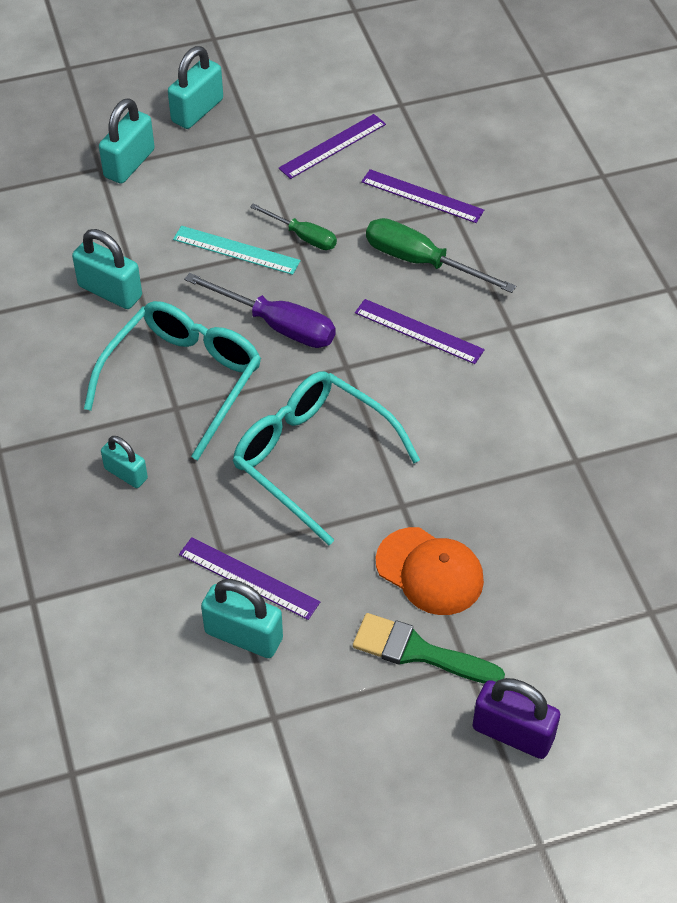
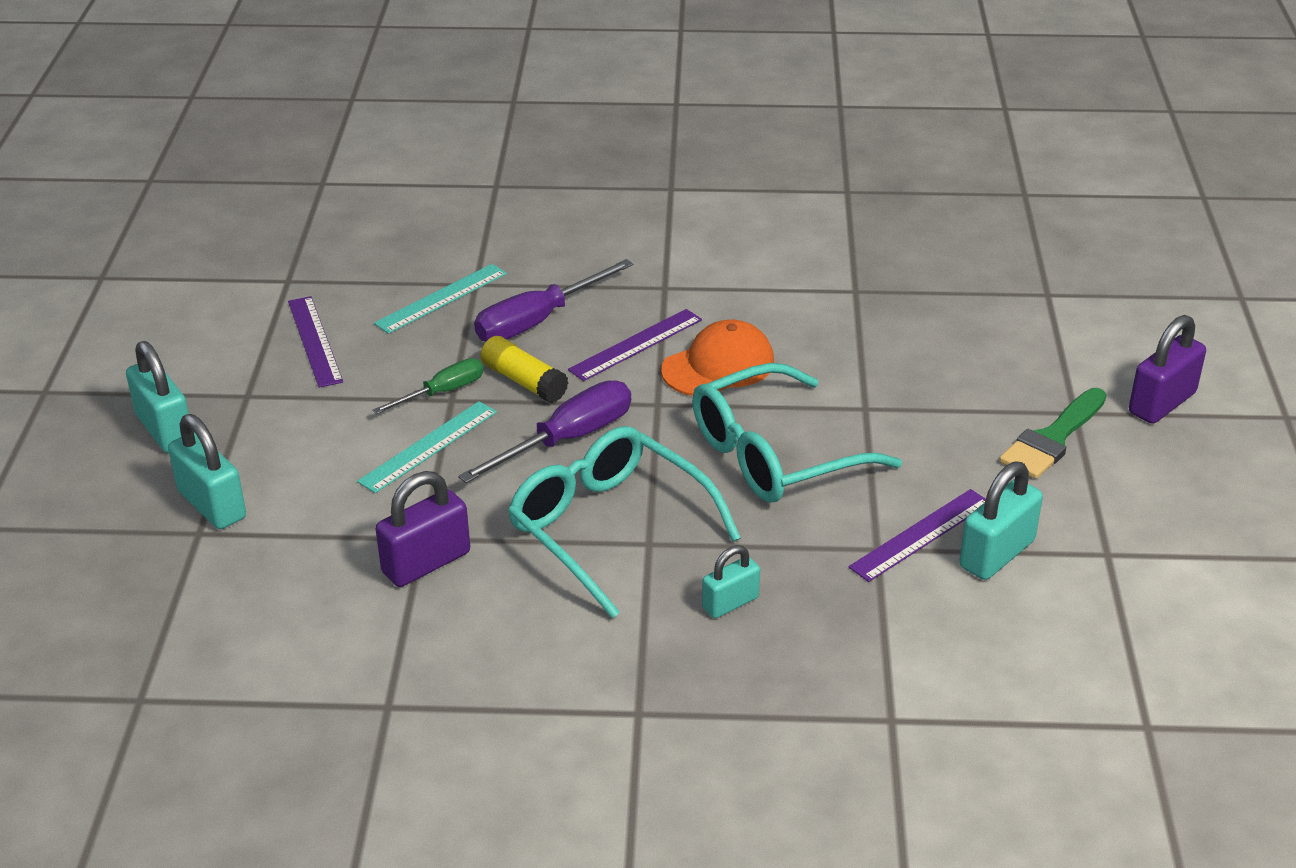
camera: 70 degrees left, 15 degrees down
turquoise padlock [72,229,142,309] -> purple padlock [376,471,470,587]
purple ruler [361,169,484,223] -> turquoise ruler [374,264,507,334]
green screwdriver [366,218,516,293] -> purple screwdriver [474,259,633,342]
orange cap [376,527,484,615] -> orange cap moved to [661,319,774,396]
none -> yellow glue stick [480,336,569,403]

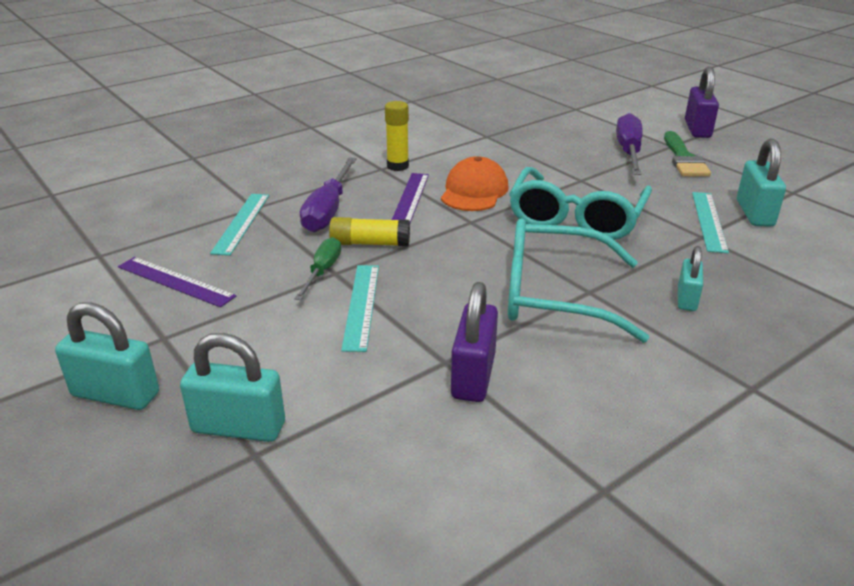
camera: 40 degrees left, 5 degrees down
purple screwdriver [458,380,631,483] -> purple screwdriver moved to [616,113,643,175]
purple ruler [849,489,986,582] -> turquoise ruler [692,192,729,253]
none -> yellow glue stick [385,101,409,171]

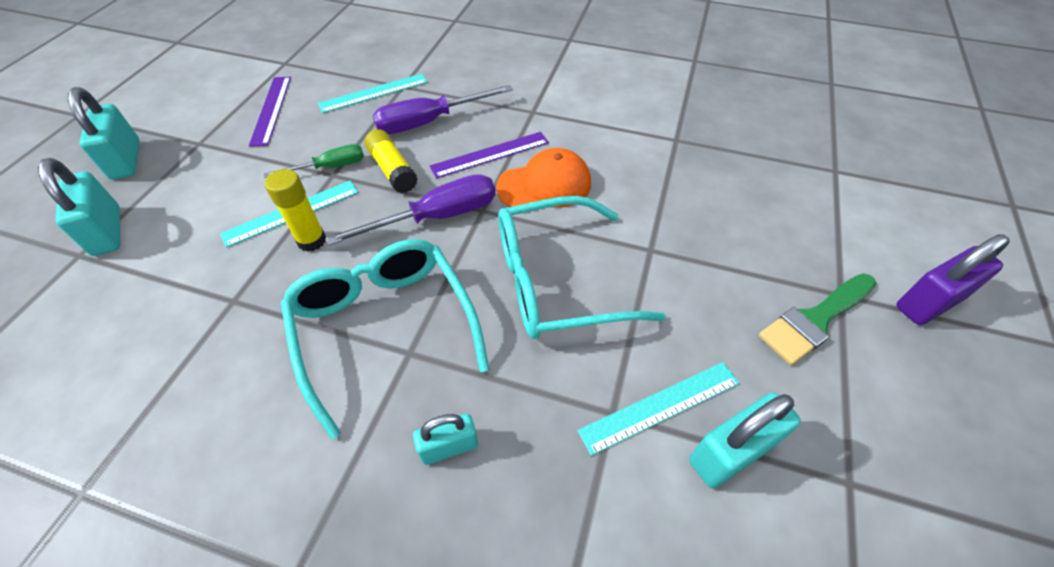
camera: 55 degrees right, 20 degrees up
yellow glue stick [385,101,409,171] -> yellow glue stick moved to [265,169,326,252]
purple padlock [451,282,498,402] -> none
purple screwdriver [616,113,643,175] -> purple screwdriver moved to [326,174,496,245]

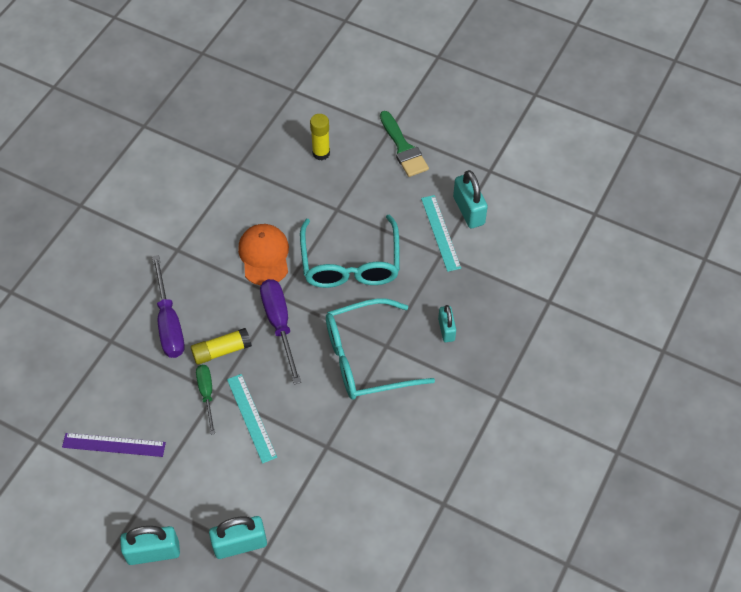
camera: 80 degrees left, 5 degrees up
yellow glue stick [265,169,326,252] -> yellow glue stick moved to [310,114,330,161]
turquoise ruler [318,73,428,113] -> none
purple ruler [430,132,549,178] -> none
purple padlock [896,234,1010,325] -> none

